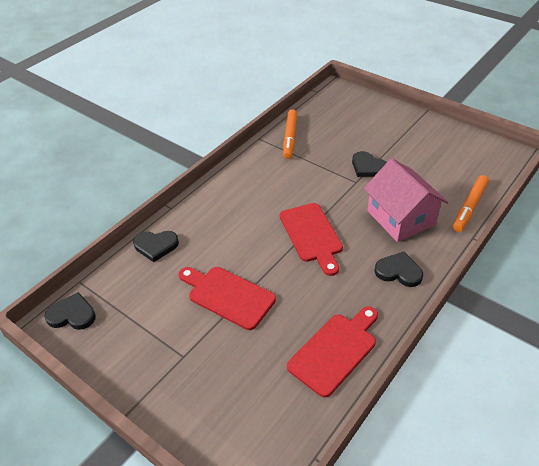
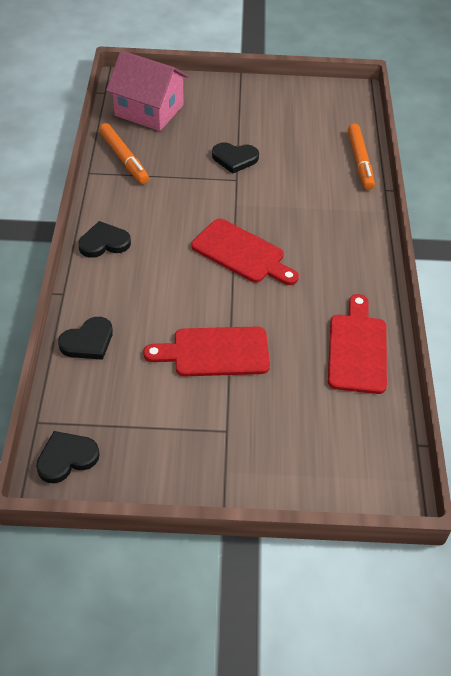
camera: 40 degrees left, 5 degrees up
pink house [364,158,448,242] -> pink house moved to [106,50,189,131]
black heart [375,252,423,287] -> black heart moved to [78,221,131,258]

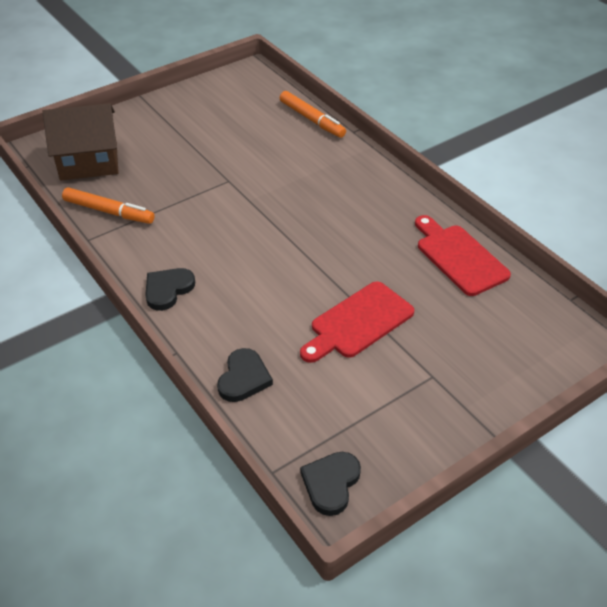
camera: 35 degrees left, 5 degrees down
pink house [106,50,189,131] -> brown house [42,103,119,180]
red cutting board [191,219,299,285] -> none
black heart [212,142,259,174] -> none

